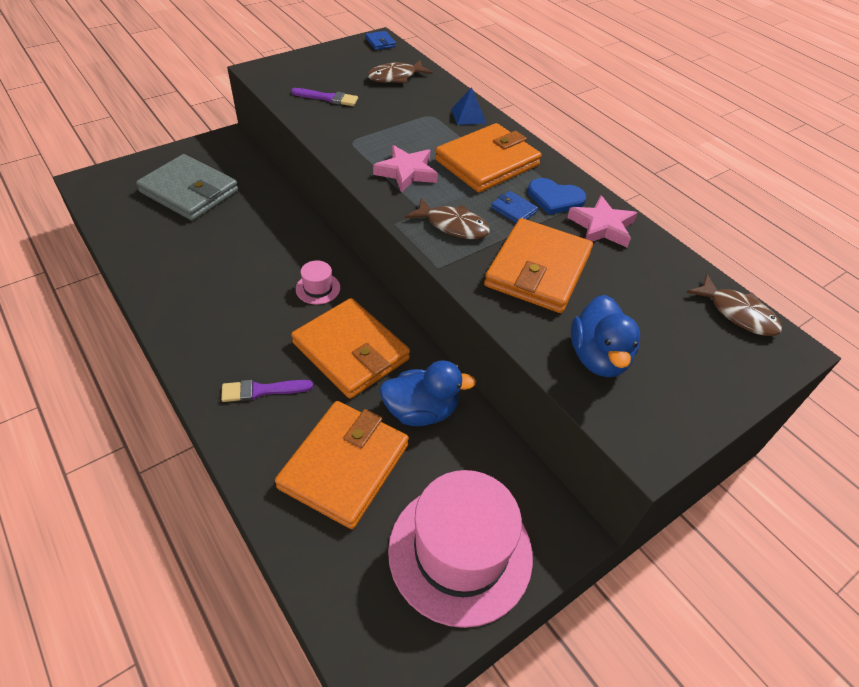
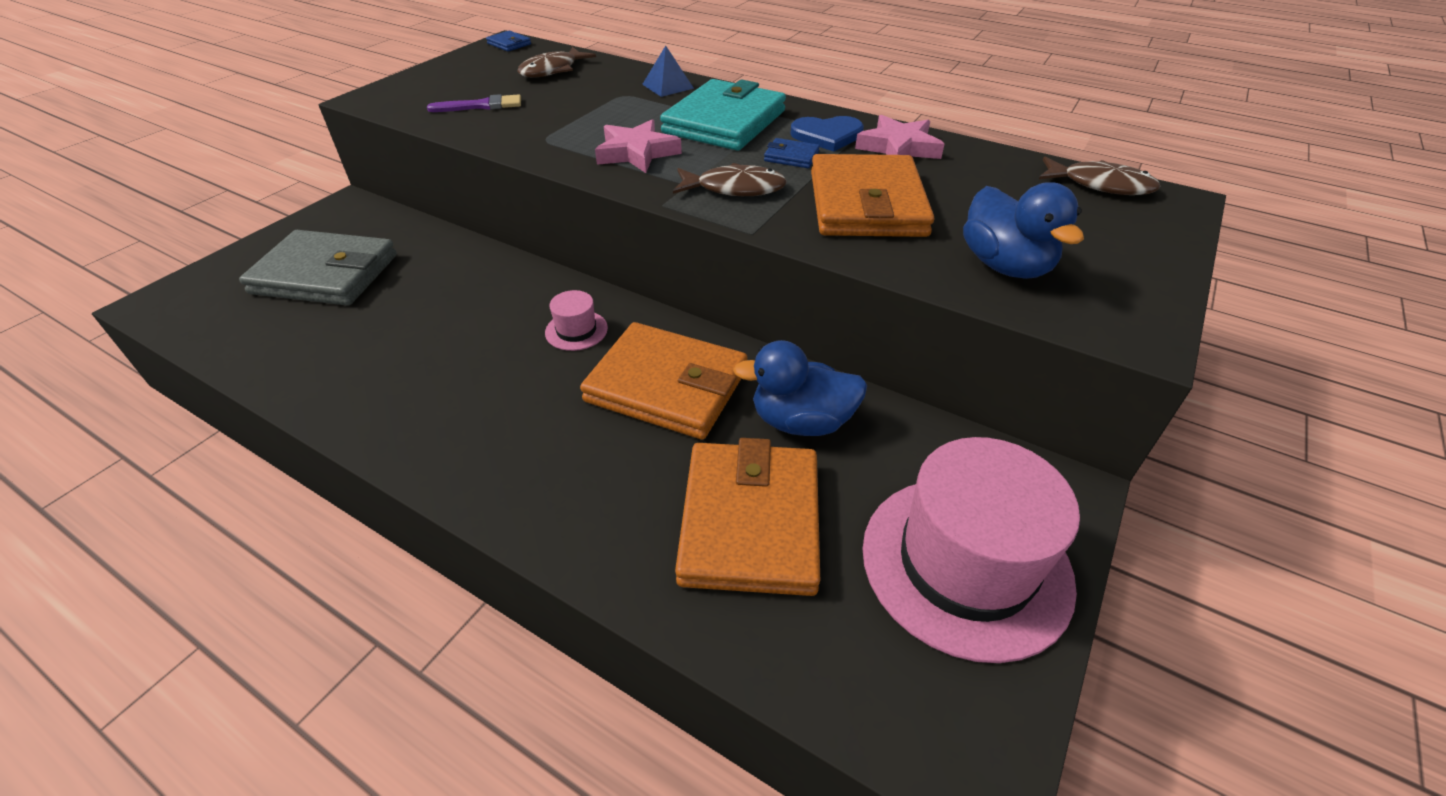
camera: 20 degrees left, 5 degrees down
purple brush [221,380,313,402] -> none
blue duck [379,360,476,426] -> blue duck turned 150 degrees counterclockwise [733,340,867,436]
orange wallet [435,123,542,193] -> turquoise wallet [660,79,786,151]

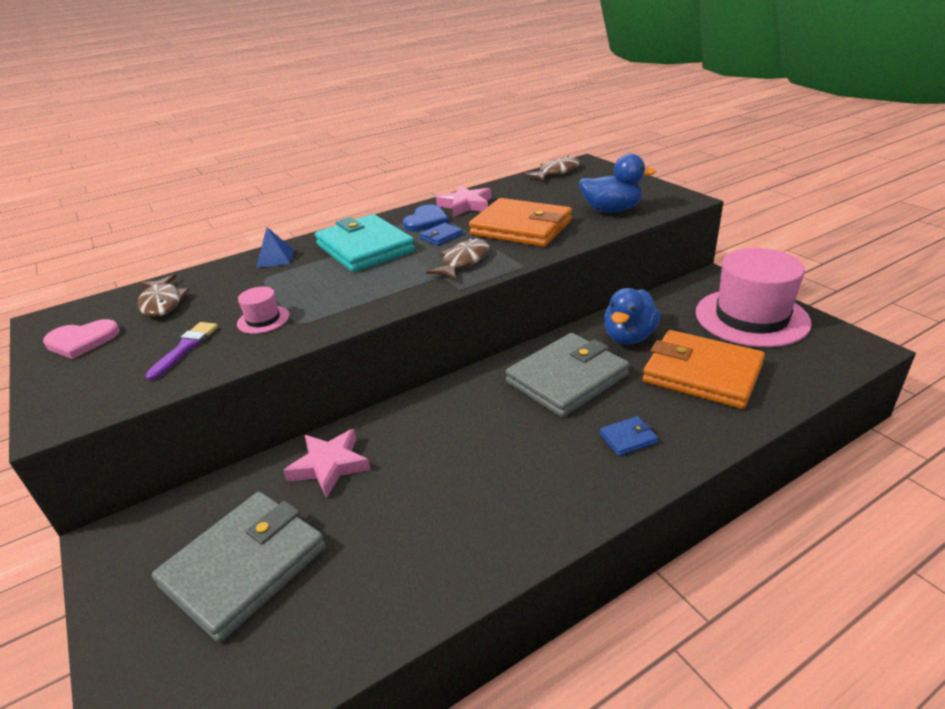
camera: 60 degrees left, 10 degrees down
blue wallet [486,30,531,51] -> blue wallet moved to [600,416,658,456]
pink hat [545,290,608,351] -> pink hat moved to [237,287,290,334]
orange wallet [580,322,748,440] -> grey wallet [505,333,630,417]
pink star [595,119,682,173] -> pink star moved to [283,429,371,498]
none -> pink heart [43,319,120,359]

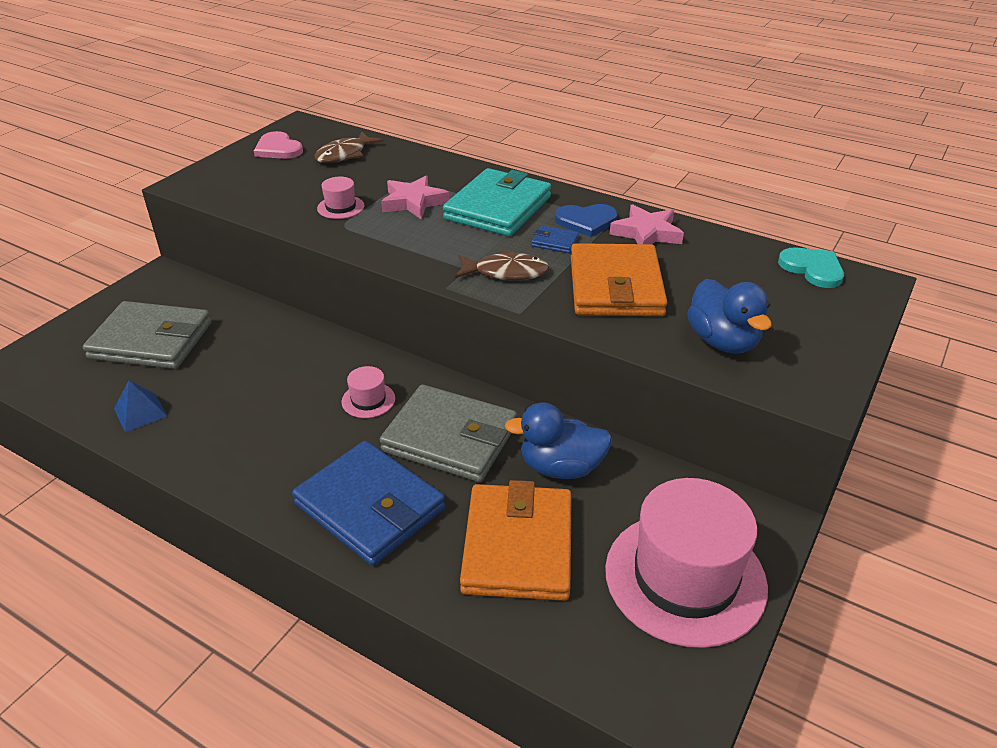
camera: 60 degrees right, 5 degrees up
purple brush [145,322,218,381] -> none
blue pyramid [256,227,294,268] -> blue pyramid moved to [114,380,167,432]
pink star [283,429,371,498] -> pink star moved to [381,175,449,219]
brown fish [524,156,580,181] -> turquoise heart [778,248,844,288]
blue wallet [600,416,658,456] -> blue wallet [292,441,445,566], size x2.44
none -> pink hat [341,366,395,418]

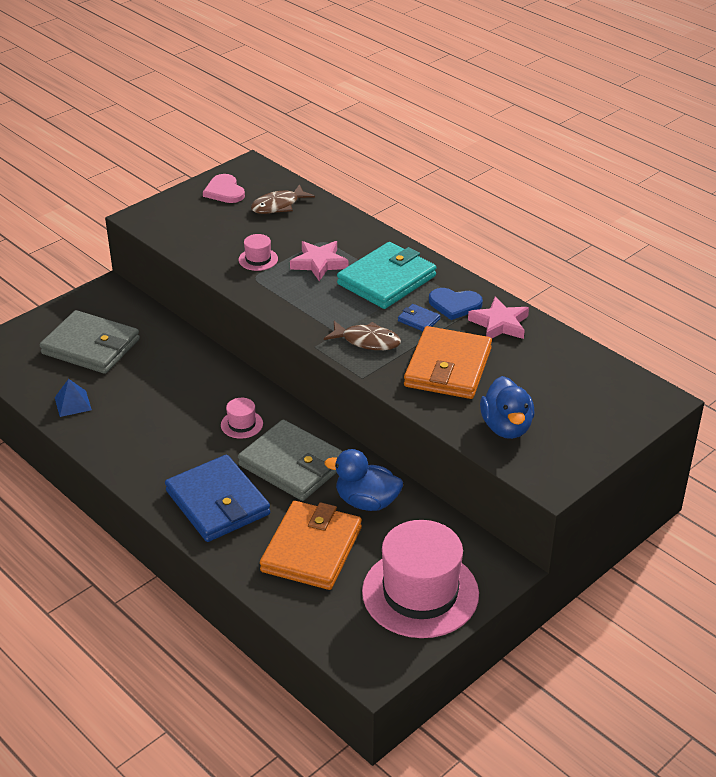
camera: 15 degrees right, 0 degrees up
turquoise heart [778,248,844,288] -> none

